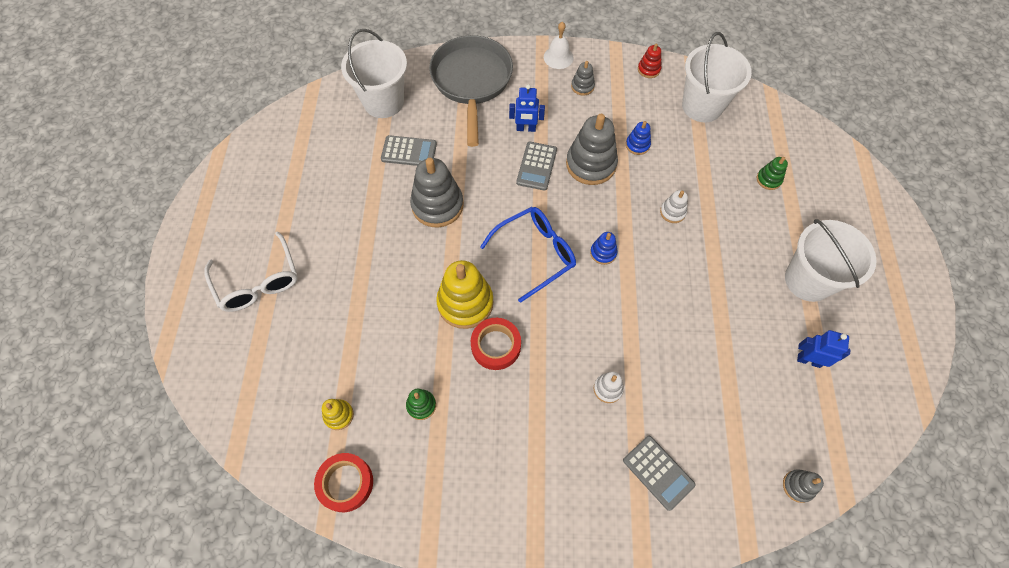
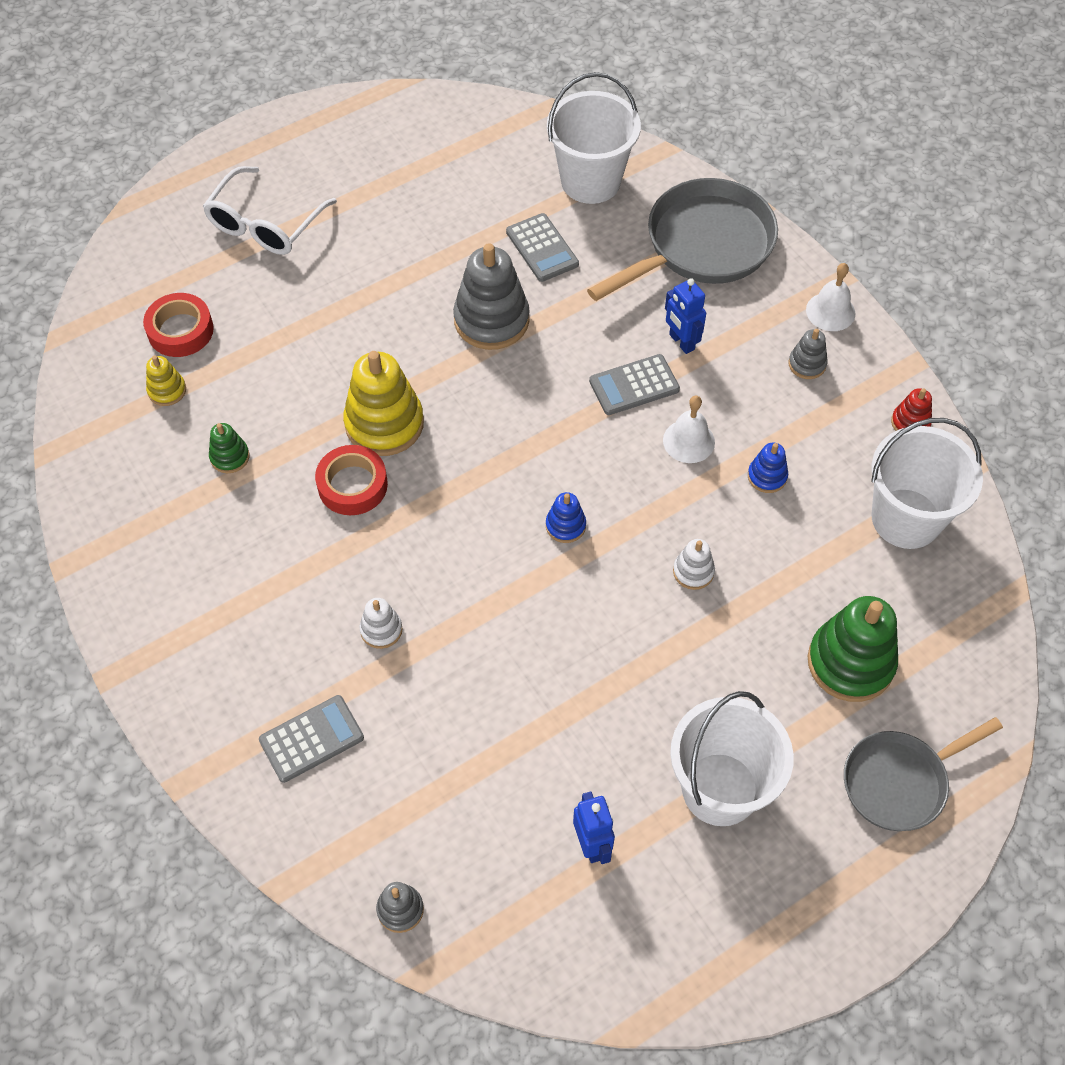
camera: 55 degrees right, 5 degrees down
red tape [314,453,373,512] -> red tape moved to [143,293,214,357]
blue glasses [480,207,576,303] -> none
grey stacking toy [566,114,618,185] -> white bell [663,396,715,463]
grey calculator [623,436,696,511] -> grey calculator turned 135 degrees counterclockwise [259,695,364,783]
green stacking toy [757,157,788,190] -> green stacking toy [808,596,898,702], size x2.03
none -> grey pan [844,717,1003,831]

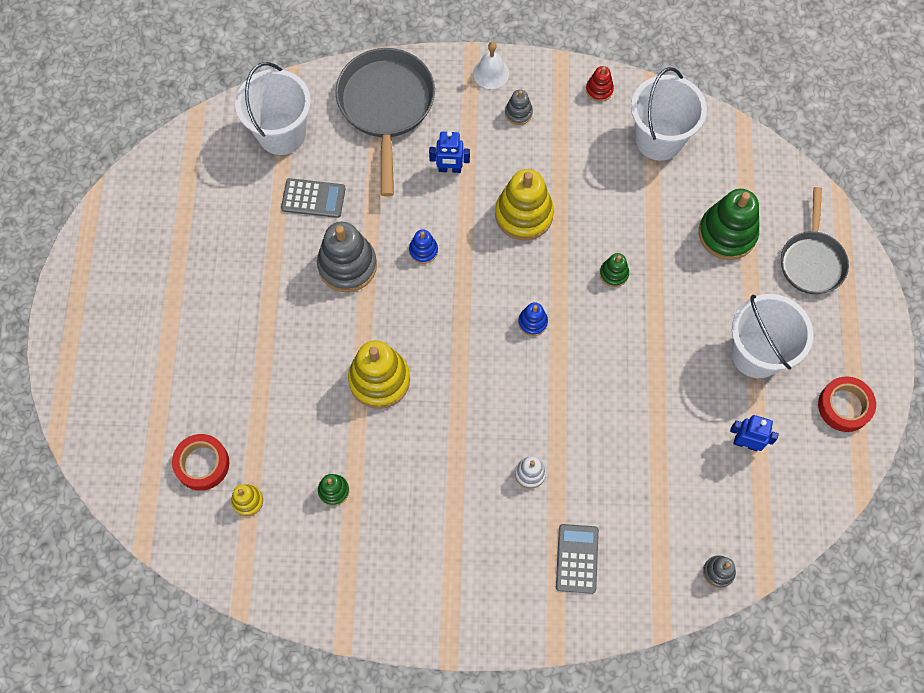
camera: 55 degrees left, 10 degrees up
white glasses [203,166,337,255] -> none
red tape [315,445,388,515] -> red tape moved to [818,376,876,432]
grey calculator [589,354,680,415] -> none
white bell [663,396,715,463] -> yellow stacking toy [495,169,554,241]
white stacking toy [673,539,715,590] -> green stacking toy [600,253,629,287]
blue stacking toy [748,443,788,493] -> blue stacking toy moved to [409,229,438,264]

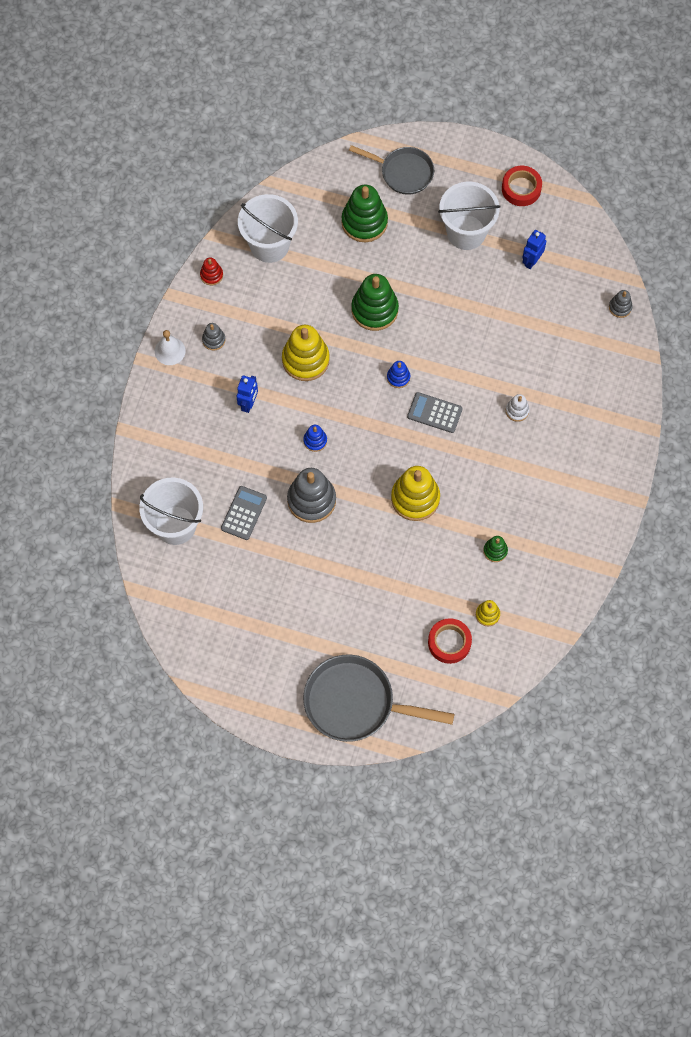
camera: 75 degrees left, 0 degrees up
grey pan [335,48,435,197] -> grey pan moved to [303,654,454,742]
grey calculator [556,524,599,594] -> grey calculator moved to [407,392,463,433]
green stacking toy [600,253,629,287] -> green stacking toy [351,274,399,331], size x2.03

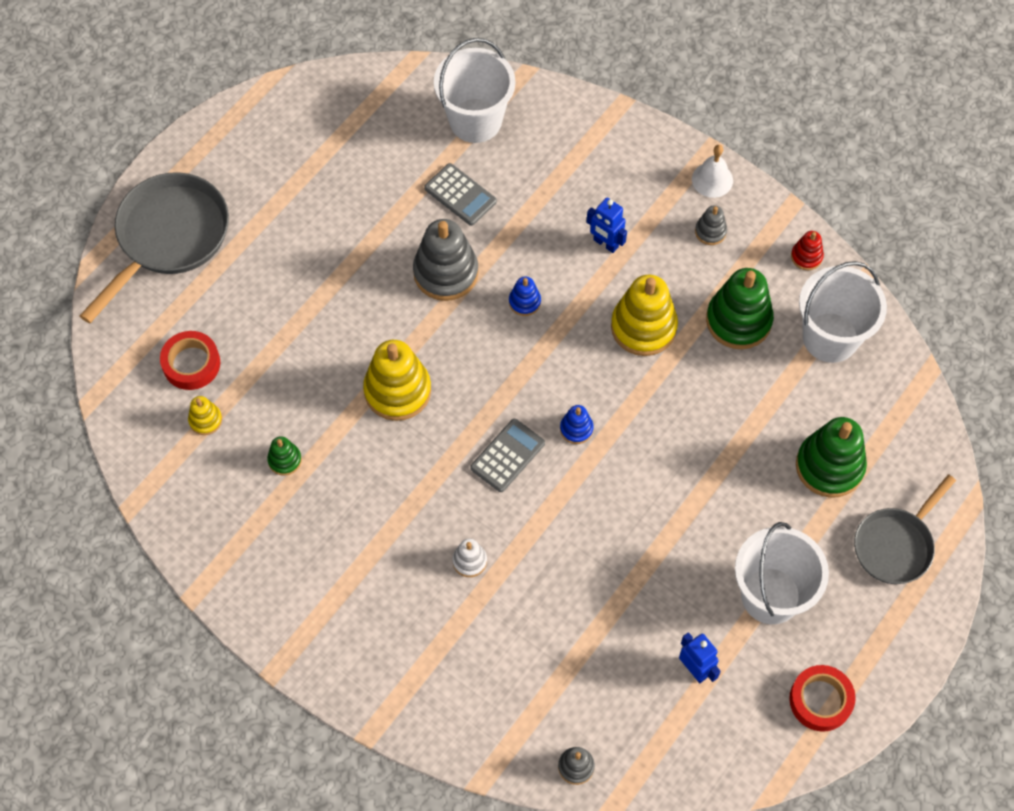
camera: 110 degrees right, 5 degrees down
green stacking toy [351,274,399,331] -> green stacking toy moved to [706,268,774,349]

